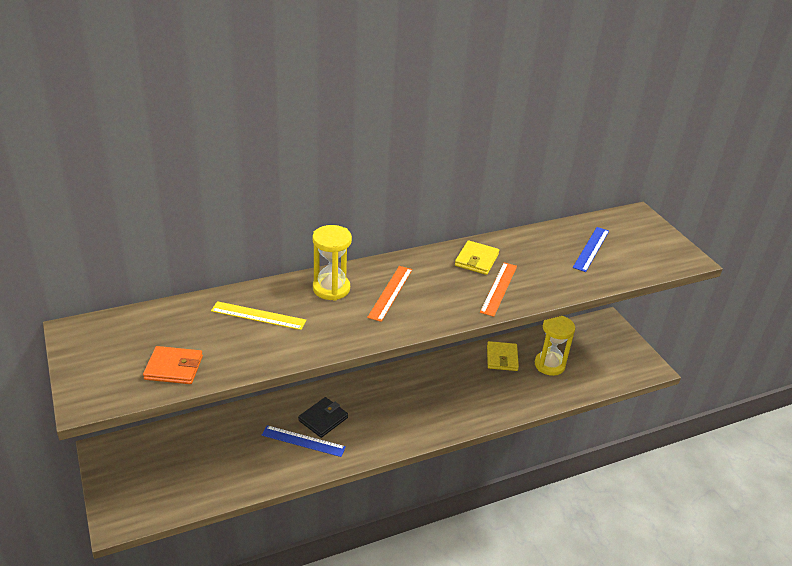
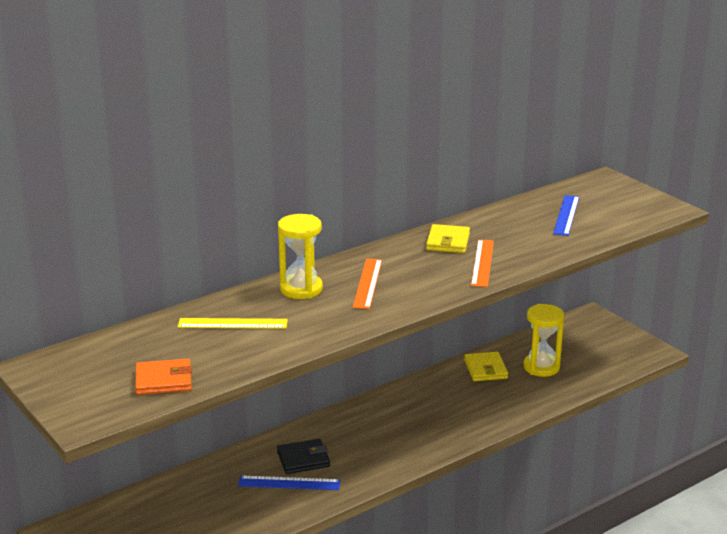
camera: 10 degrees left, 10 degrees down
black wallet [298,397,348,438] -> black wallet turned 45 degrees clockwise [277,439,330,474]

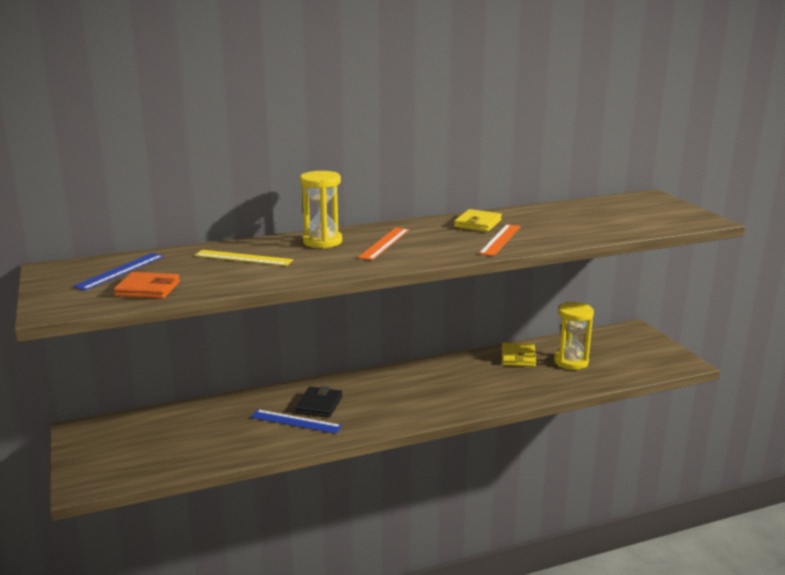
camera: 15 degrees right, 5 degrees down
black wallet [277,439,330,474] -> black wallet turned 75 degrees counterclockwise [295,386,343,417]
blue ruler [553,195,579,236] -> blue ruler moved to [73,253,164,290]

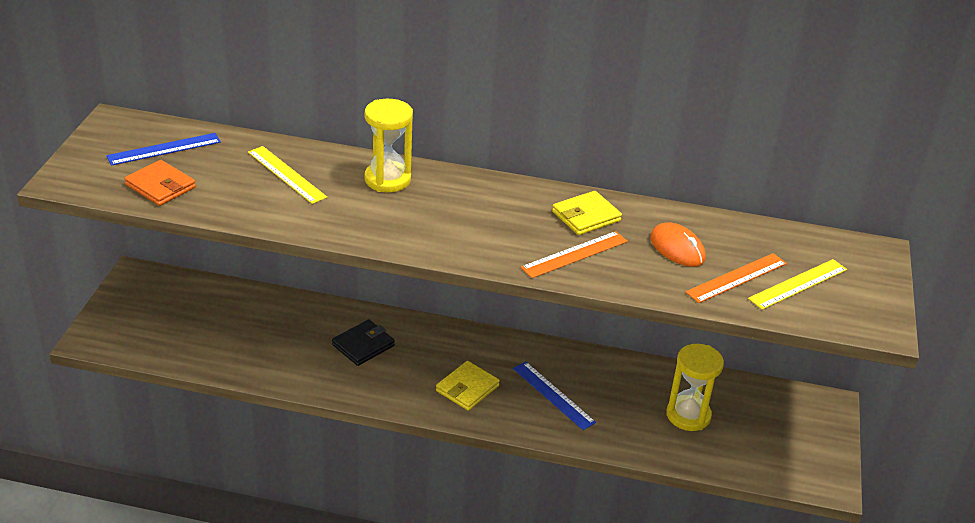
camera: 30 degrees right, 15 degrees up
blue ruler [251,409,342,434] -> blue ruler moved to [513,362,596,430]
orange ruler [358,227,409,260] -> orange ruler moved to [685,253,787,303]
yellow wallet [502,343,536,367] -> yellow wallet moved to [436,361,500,411]
none -> orange mouse [650,222,706,267]
none -> yellow ruler [748,259,847,310]

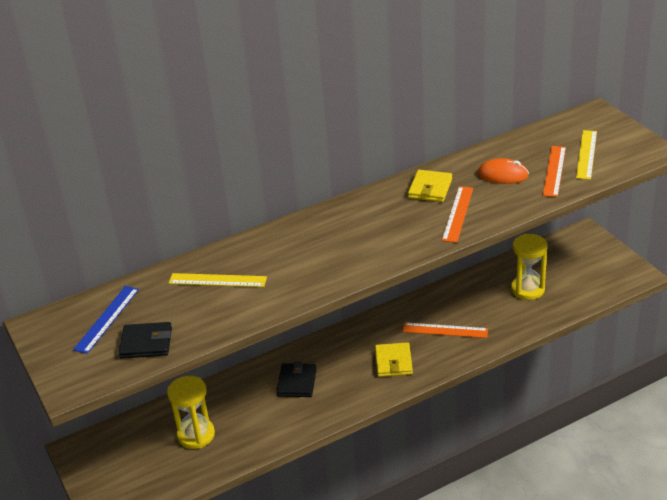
camera: 35 degrees left, 0 degrees up
orange wallet [124,160,196,206] -> black wallet [119,322,172,359]
yellow hourglass [365,99,413,192] -> yellow hourglass moved to [167,376,215,449]
blue ruler [513,362,596,430] -> orange ruler [403,323,488,338]

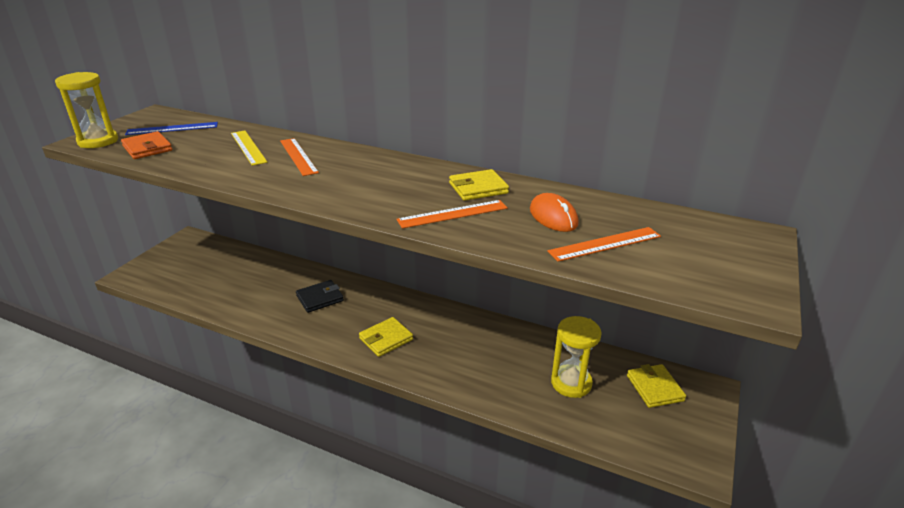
camera: 50 degrees right, 5 degrees down
black wallet [119,322,172,359] -> orange wallet [121,131,172,159]
yellow hourglass [167,376,215,449] -> yellow hourglass moved to [55,72,118,148]
orange ruler [403,323,488,338] -> orange ruler moved to [280,138,319,176]
yellow ruler [576,130,597,180] -> none
none -> yellow wallet [627,364,686,408]

